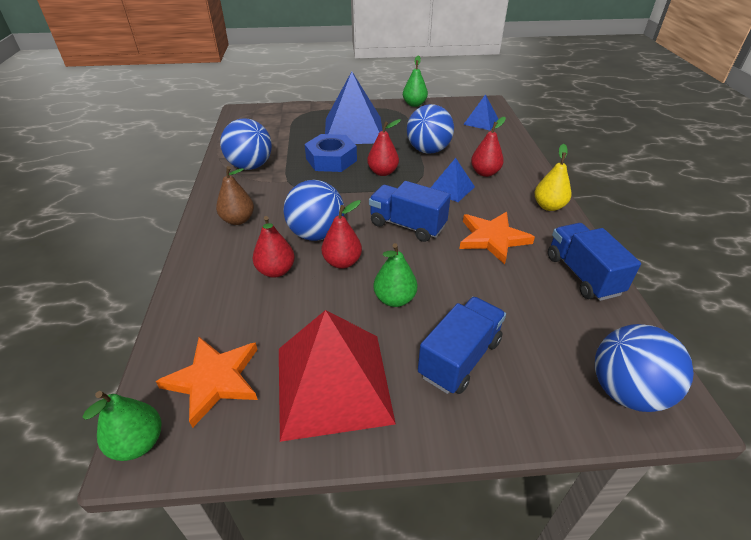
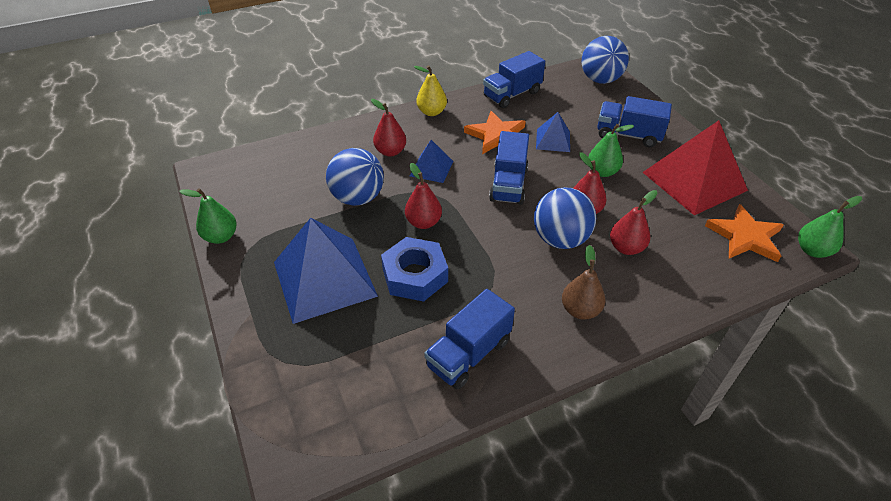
camera: 110 degrees left, 5 degrees up
blue ball [220,118,272,170] -> blue truck [424,289,515,389]
blue pyramid [463,94,498,130] -> blue pyramid moved to [536,112,570,152]

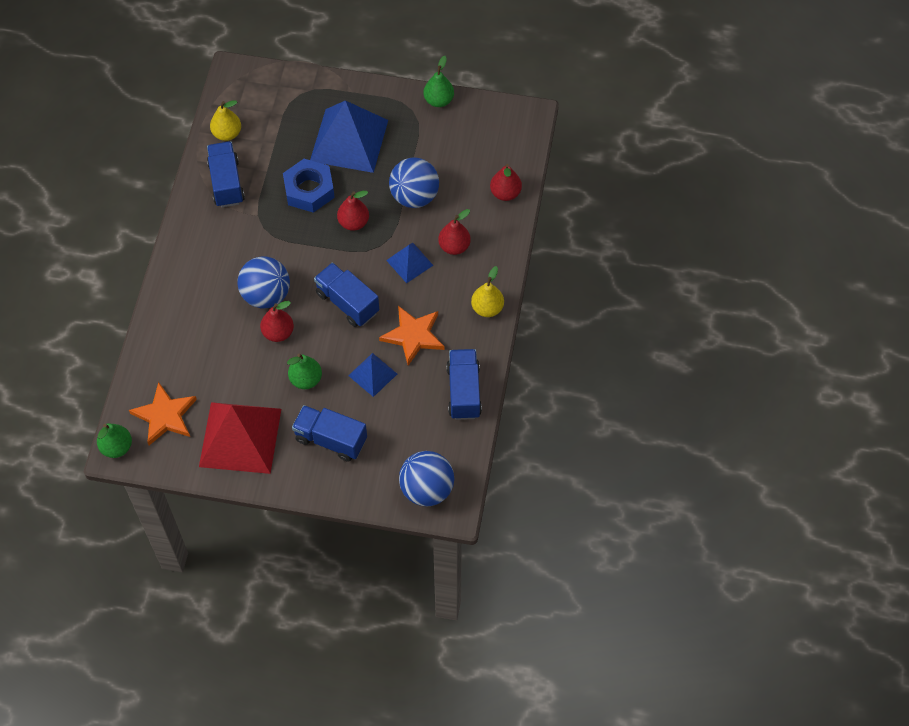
camera: 125 degrees right, 15 degrees up
brown pear [562,245,605,320] -> none
blue truck [597,96,672,147] -> blue truck turned 120 degrees counterclockwise [292,405,367,462]
red pear [610,190,657,255] -> red pear moved to [490,164,522,201]
none -> yellow pear [210,100,241,141]

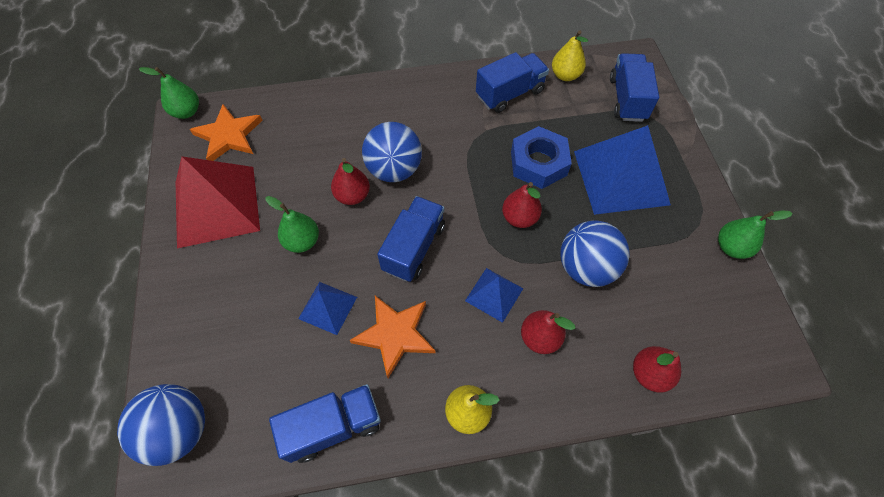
camera: 70 degrees right, 0 degrees up
blue truck [292,405,367,462] -> blue truck moved to [610,53,659,122]

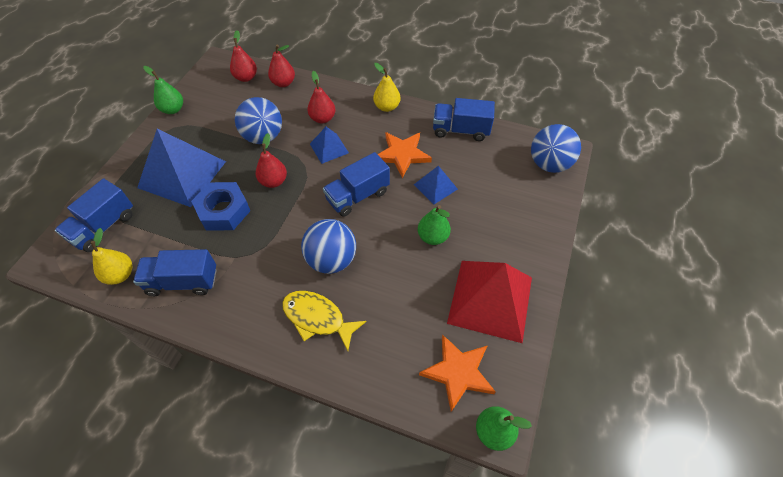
camera: 150 degrees left, 5 degrees down
red pear [331,158,370,205] -> red pear moved to [230,30,257,82]
none -> yellow fish [282,291,367,351]

